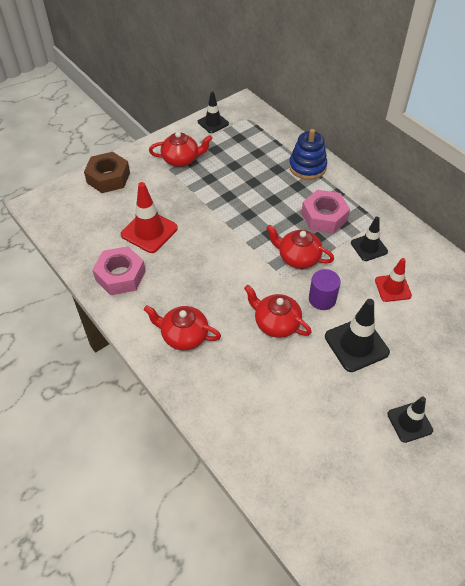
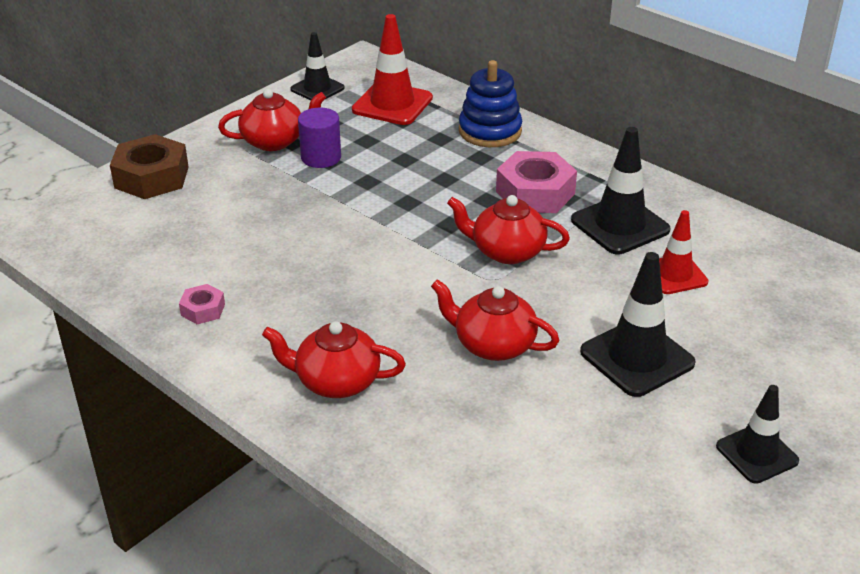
camera: 10 degrees left, 15 degrees down
pink nut [92,246,146,295] -> pink nut [179,284,225,324], size x0.50
red traffic cone [121,182,178,253] -> red traffic cone moved to [352,14,433,125]
purple cylinder [309,269,341,310] -> purple cylinder moved to [298,108,341,168]
black traffic cone [351,216,388,261] -> black traffic cone [571,127,670,254], size x1.54

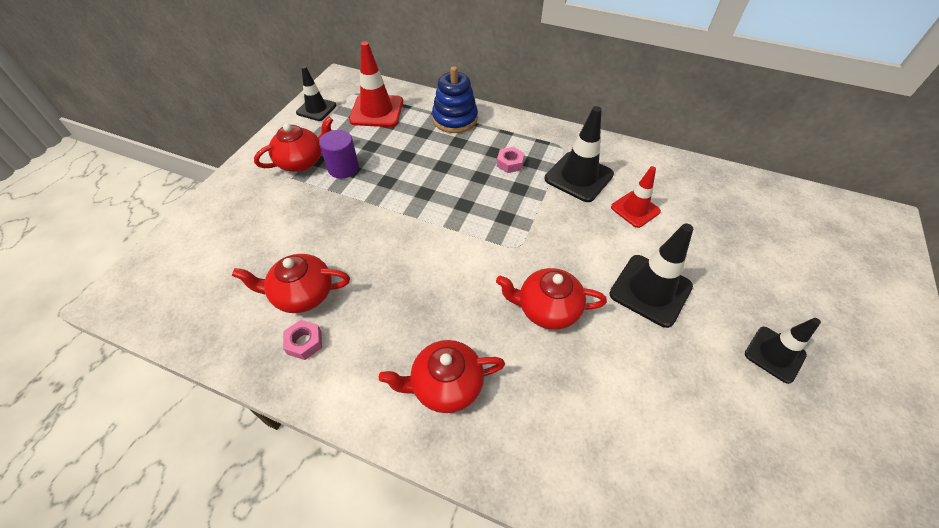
camera: 20 degrees left, 15 degrees up
brown nut [110,134,189,199] -> none
red teapot [447,195,570,264] -> red teapot moved to [232,254,350,313]
pink nut [496,151,577,213] -> pink nut [497,147,524,173], size x0.50

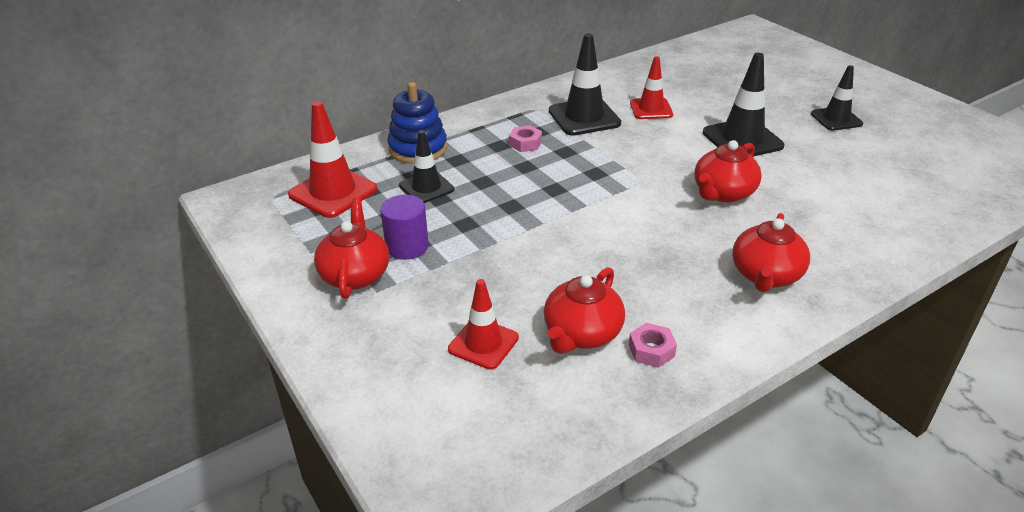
camera: 55 degrees left, 15 degrees down
black traffic cone [296,66,336,121] -> black traffic cone moved to [399,130,454,203]
none -> red traffic cone [448,279,519,370]

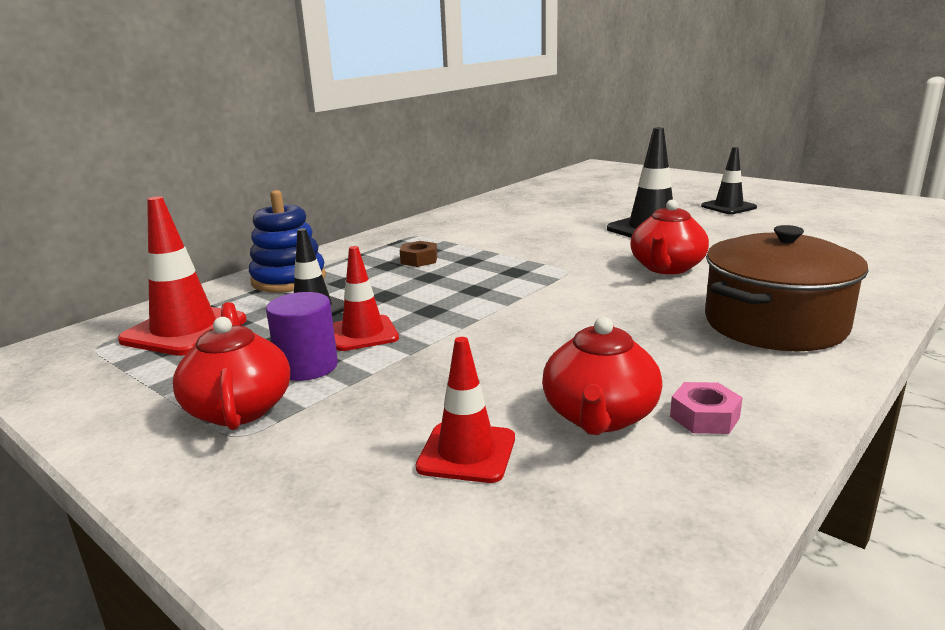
camera: 15 degrees left, 15 degrees down
pink nut [509,125,542,152] -> brown nut [400,241,437,267]
black traffic cone [549,33,621,136] -> none
red traffic cone [630,56,673,119] -> red traffic cone moved to [333,246,399,351]
red teapot [732,213,810,292] -> brown pot [705,225,868,351]

